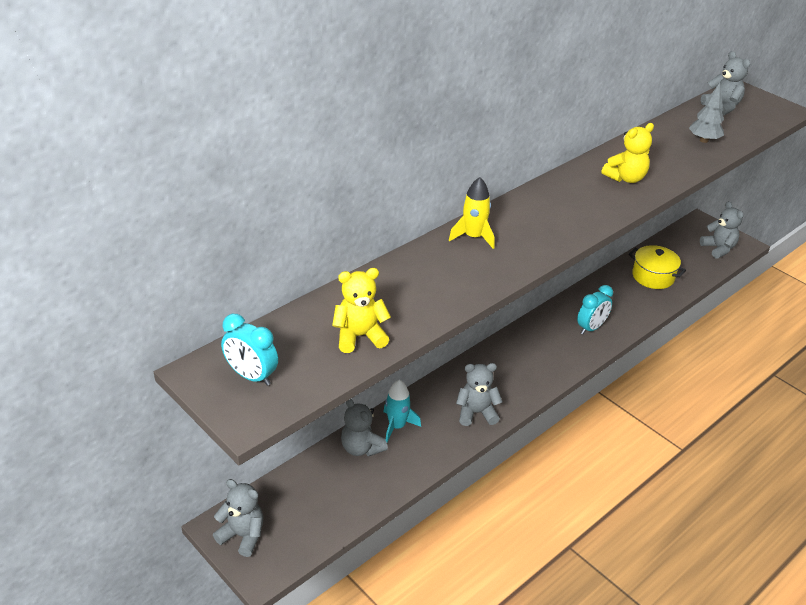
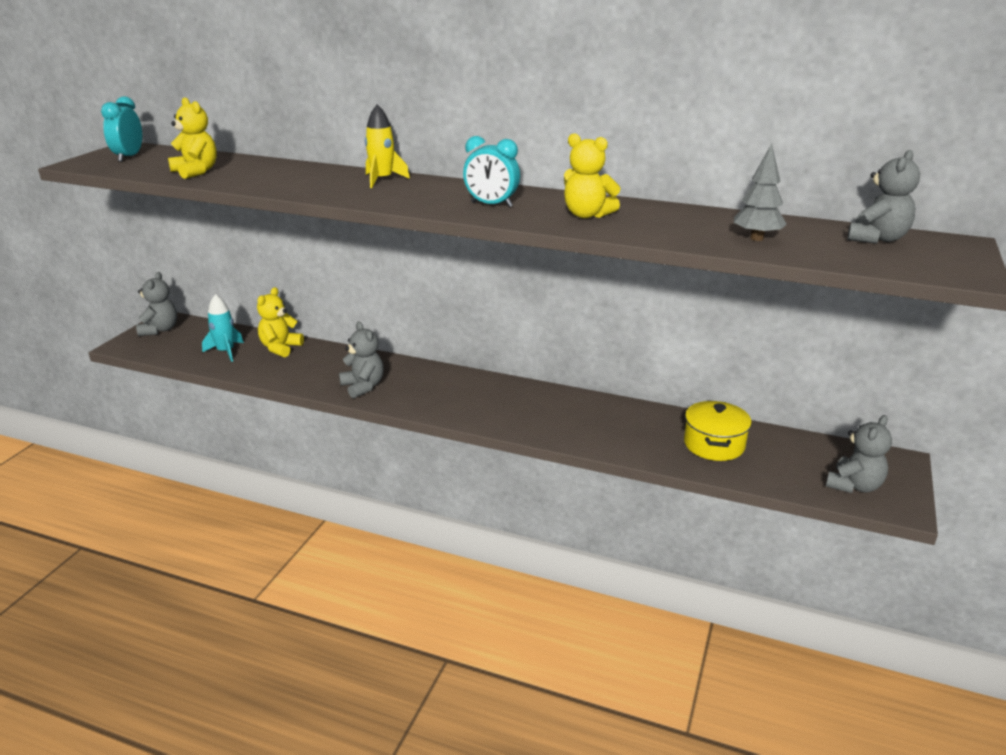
camera: 65 degrees right, 10 degrees down
grey teddy bear [341,399,388,457] -> yellow teddy bear [257,287,304,357]
turquoise rocket [383,380,421,442] -> turquoise rocket moved to [202,294,244,362]
turquoise clock [577,285,613,334] -> turquoise clock moved to [463,136,520,207]

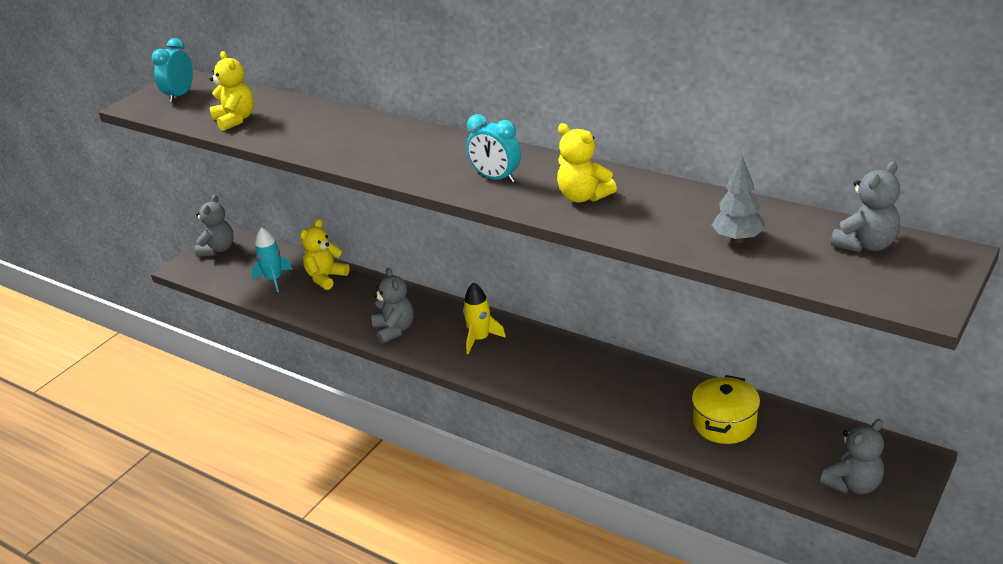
camera: 15 degrees right, 5 degrees up
yellow rocket [365,104,410,188] -> yellow rocket moved to [463,282,506,354]

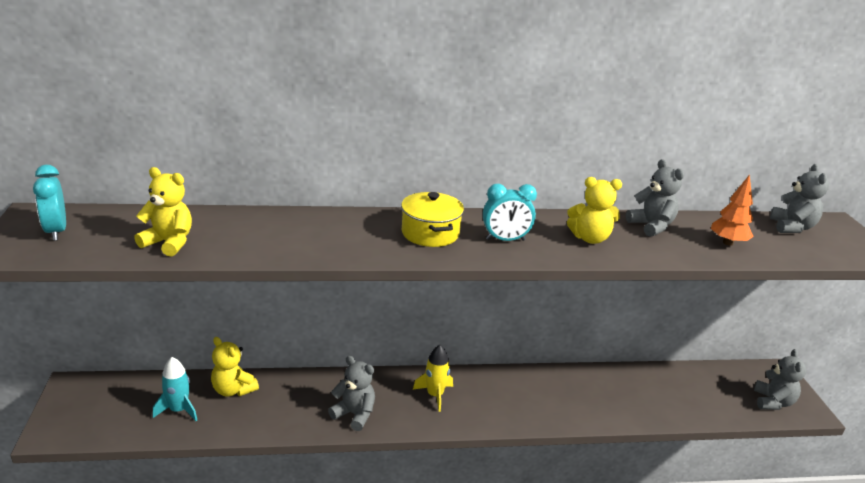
camera: 45 degrees left, 5 degrees down
grey teddy bear [195,194,234,257] -> grey teddy bear moved to [626,159,684,237]
yellow teddy bear [300,219,350,290] -> yellow teddy bear turned 45 degrees counterclockwise [211,337,259,397]
yellow pot [692,375,760,444] -> yellow pot moved to [401,192,464,247]
grey tree [712,155,765,243] -> orange tree [711,175,754,246]

